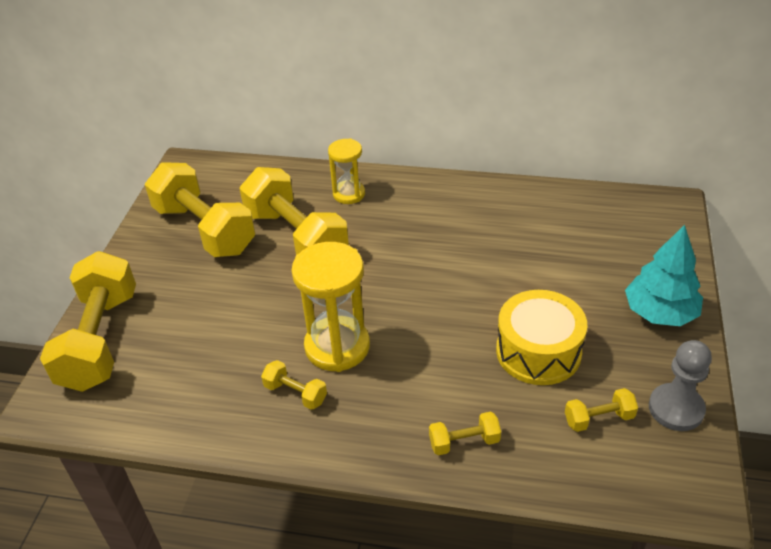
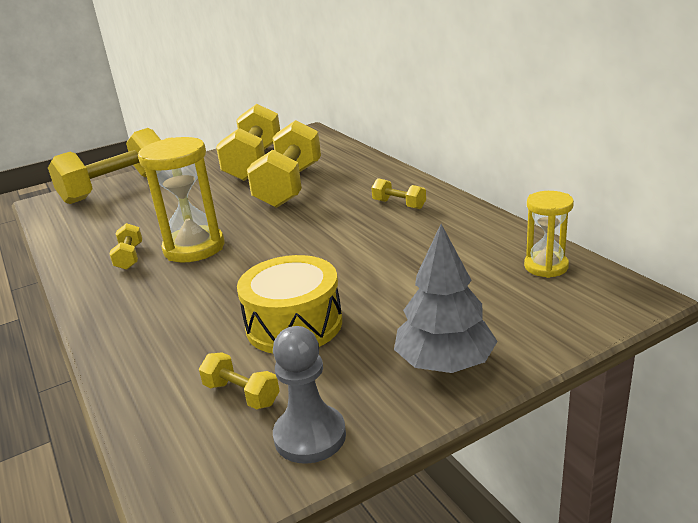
camera: 50 degrees right, 15 degrees down
yellow hourglass [328,138,365,204] -> yellow hourglass moved to [524,191,574,278]
yellow dumbbell [429,411,501,455] -> yellow dumbbell moved to [371,178,426,209]
turquoise tree [625,225,703,326] -> grey tree [394,224,498,373]

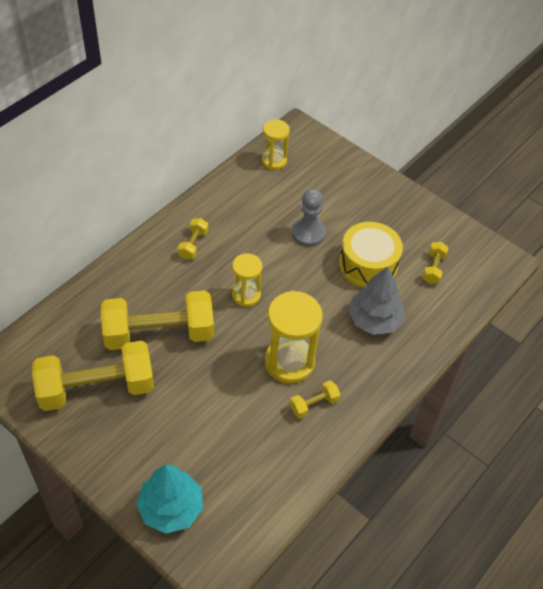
camera: 115 degrees left, 25 degrees up
yellow dumbbell [48,128,161,204] -> turquoise tree [136,464,203,534]
grey pawn [273,326,346,464] -> grey pawn moved to [292,189,326,247]
grey tree [394,224,498,373] -> grey tree moved to [348,267,405,335]
none -> yellow hourglass [232,253,263,307]

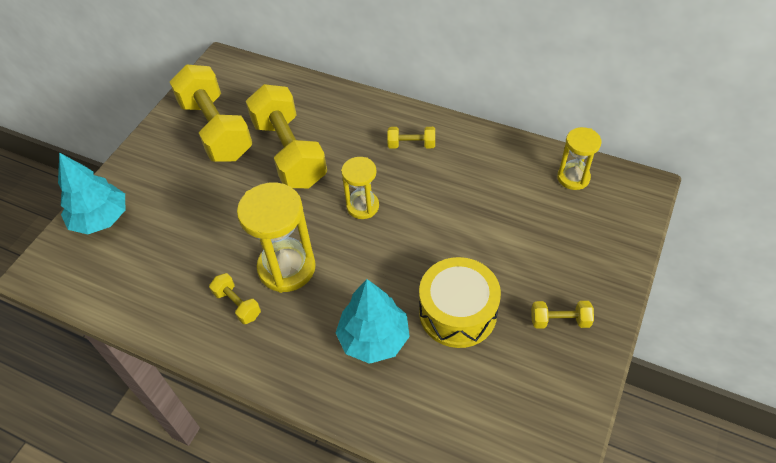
camera: 80 degrees right, 0 degrees up
grey pawn [292,189,326,247] -> none
grey tree [348,267,405,335] -> turquoise tree [336,279,410,364]
yellow dumbbell [423,242,449,284] -> yellow dumbbell moved to [531,301,594,328]

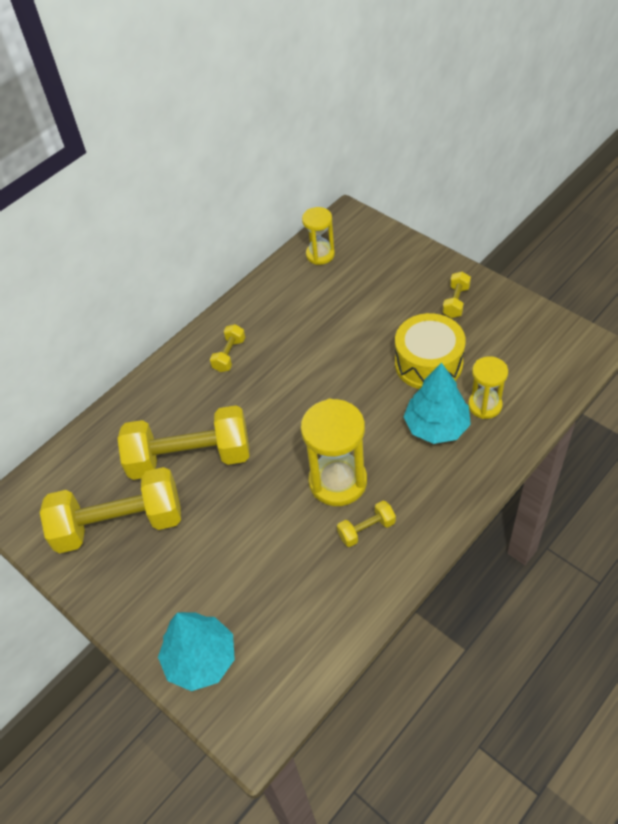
camera: 70 degrees left, 0 degrees up
yellow hourglass [341,157,379,219] -> yellow hourglass moved to [468,356,508,419]

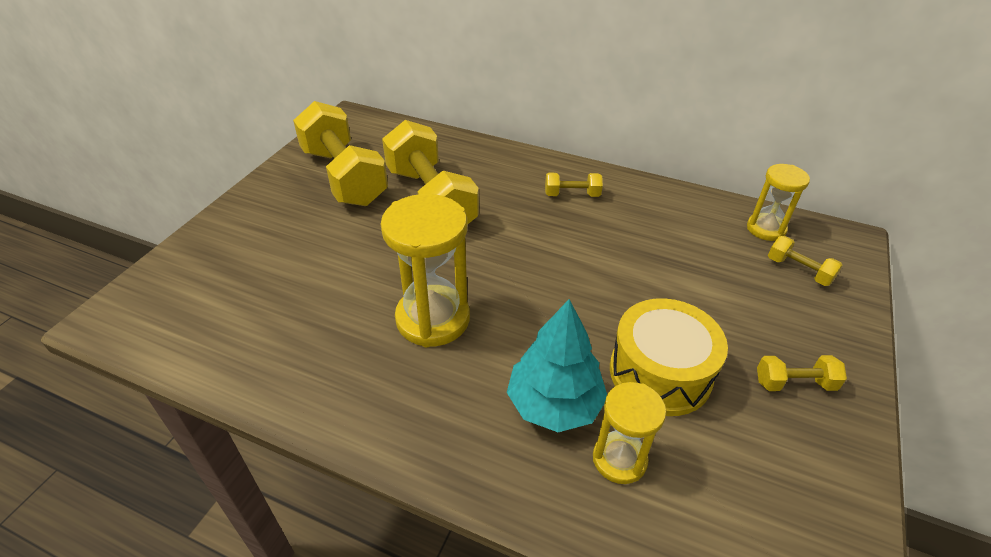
camera: 65 degrees right, 10 degrees down
turquoise tree [158,612,235,691] -> none
yellow dumbbell [337,501,396,547] -> yellow dumbbell moved to [768,236,843,286]

